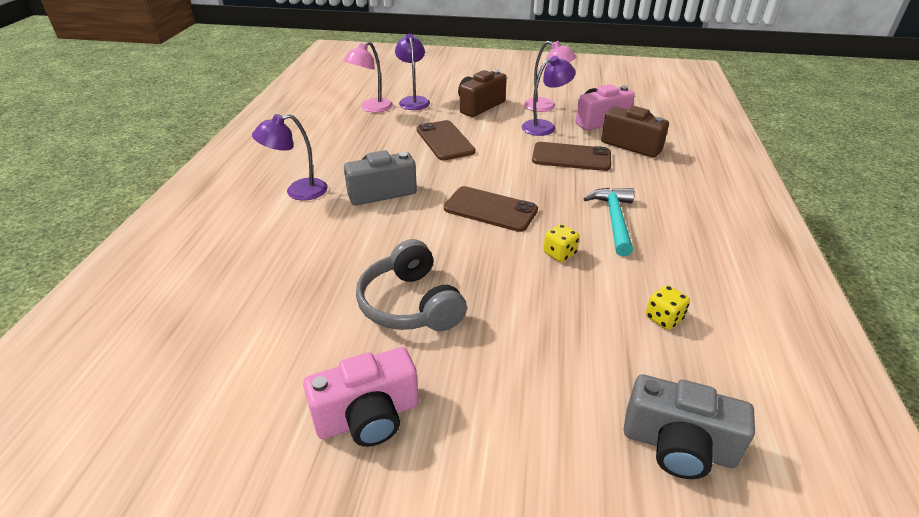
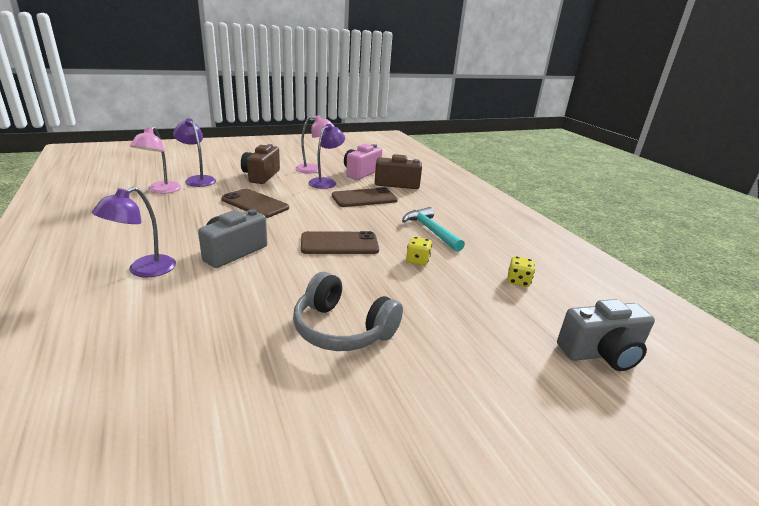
camera: 35 degrees left, 10 degrees down
pink camera [303,347,419,447] -> none

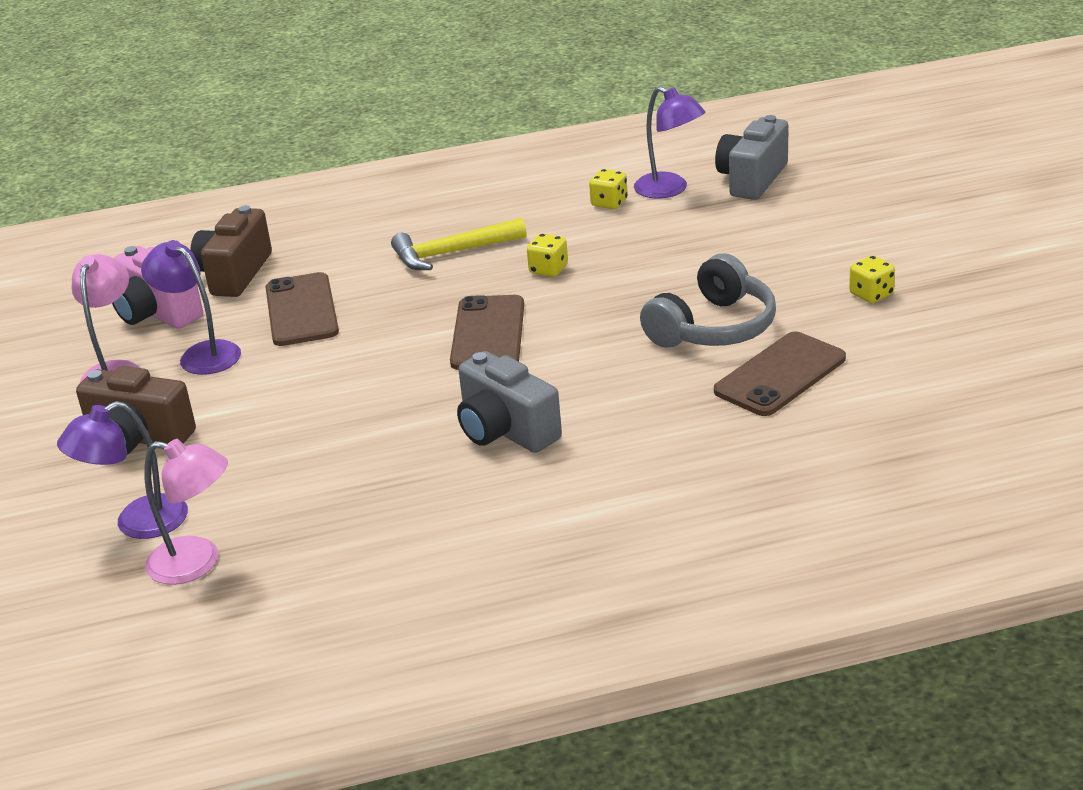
camera: 75 degrees left, 5 degrees up
purple lamp [92,187,176,278] -> purple lamp moved to [634,86,705,199]
brown phone [221,188,289,218] -> brown phone moved to [714,332,846,416]
turquoise hammer [402,207,465,252] -> yellow hammer [391,218,526,270]
grey camera [557,299,655,371] -> grey camera turned 150 degrees counterclockwise [715,115,788,200]
none -> yellow dice [849,255,895,303]

